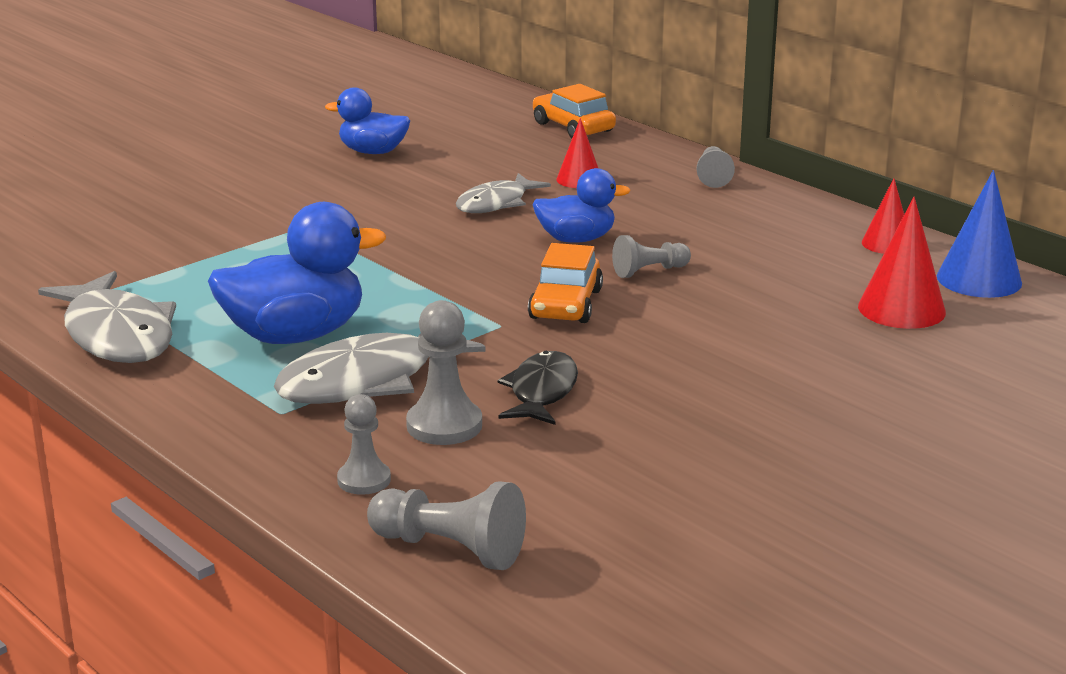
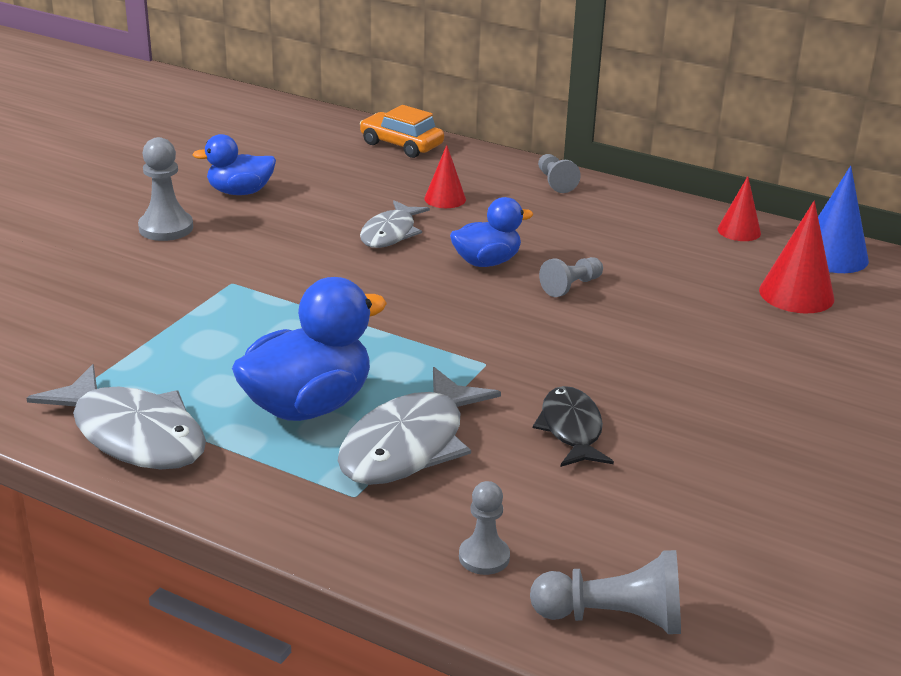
camera: 20 degrees left, 5 degrees up
grey pawn [406,300,482,445] -> grey pawn moved to [138,137,193,241]
orange car [528,243,603,323] -> none

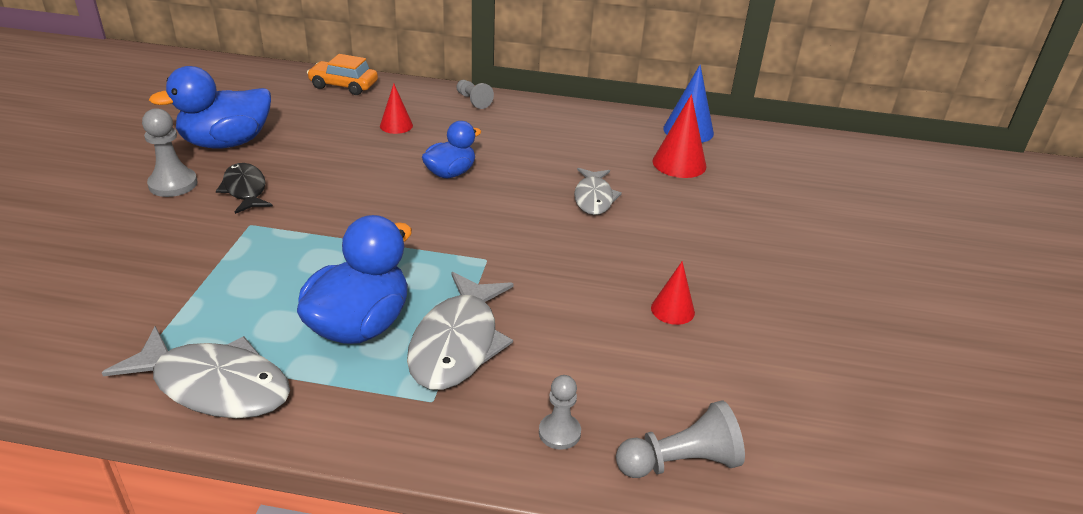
camera: 20 degrees left, 5 degrees up
blue duck [192,134,276,195] -> blue duck [149,66,271,149], size x1.64
grey fish [360,200,430,248] -> grey fish moved to [574,168,622,215]
black fish [533,386,614,467] -> black fish moved to [216,163,273,214]
grey pawn [539,257,603,297] -> none
red cone [717,176,761,241] -> red cone moved to [651,261,695,325]

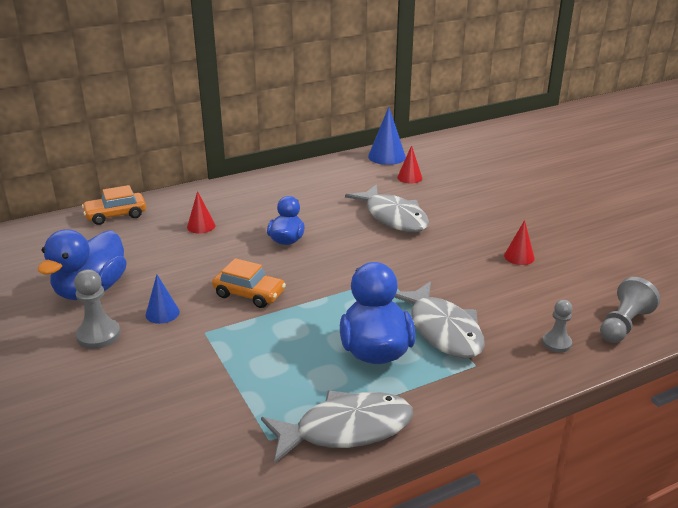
camera: 35 degrees left, 5 degrees down
black fish [216,163,273,214] -> blue cone [146,275,180,324]
grey pawn [456,80,494,109] -> none
grey fish [574,168,622,215] -> grey fish [345,184,429,232], size x1.60
red cone [653,94,707,178] -> red cone [397,145,423,184], size x0.63
none -> orange car [212,258,286,308]

